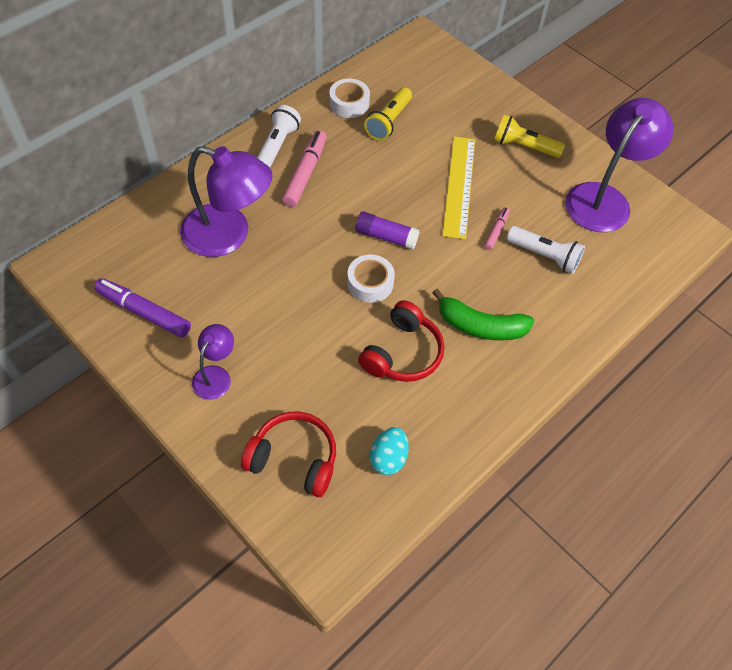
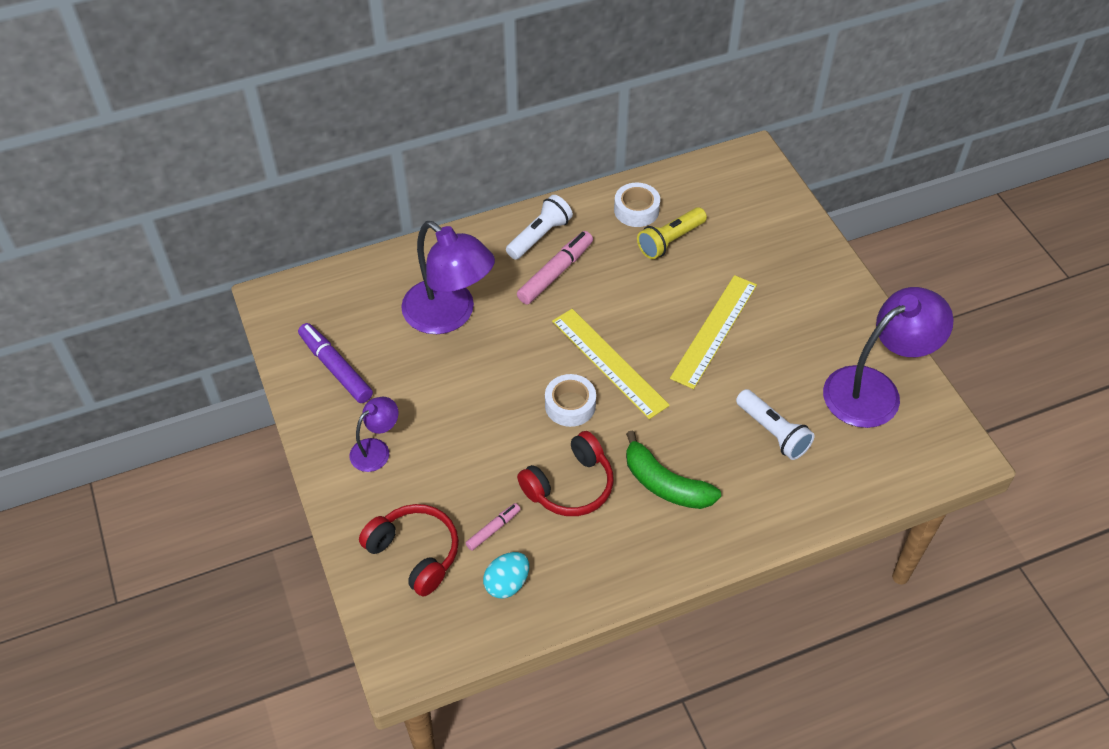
camera: 25 degrees right, 5 degrees down
purple glue stick [355,211,420,250] -> yellow ruler [552,309,670,419]
pink marker [484,207,510,250] -> pink marker moved to [466,503,521,551]
yellow flashlight [494,114,565,158] -> none

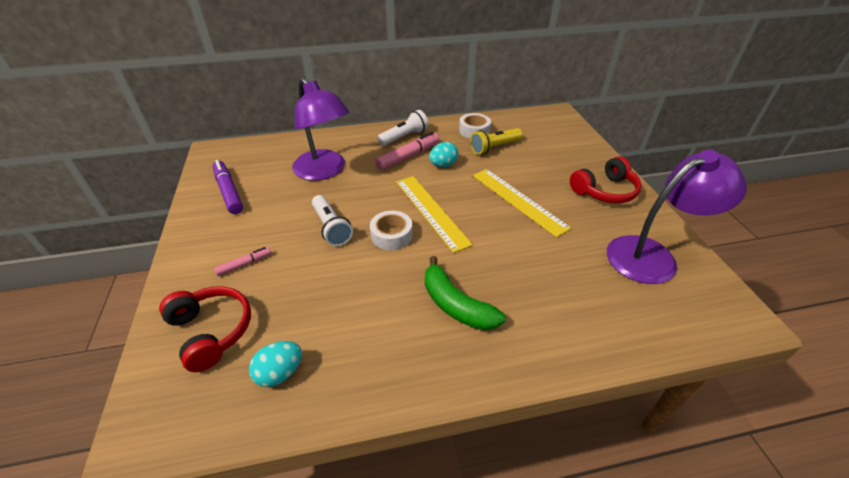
camera: 10 degrees right, 10 degrees down
purple lamp [349,397,398,472] -> none
pink marker [466,503,521,551] -> pink marker moved to [214,247,271,276]
red headphones [517,431,614,516] -> red headphones moved to [570,156,641,203]
yellow ruler [670,275,757,389] -> yellow ruler turned 75 degrees counterclockwise [473,169,572,238]
white flashlight [736,389,815,460] -> white flashlight moved to [312,195,353,246]
none -> turquoise egg [429,142,459,167]

